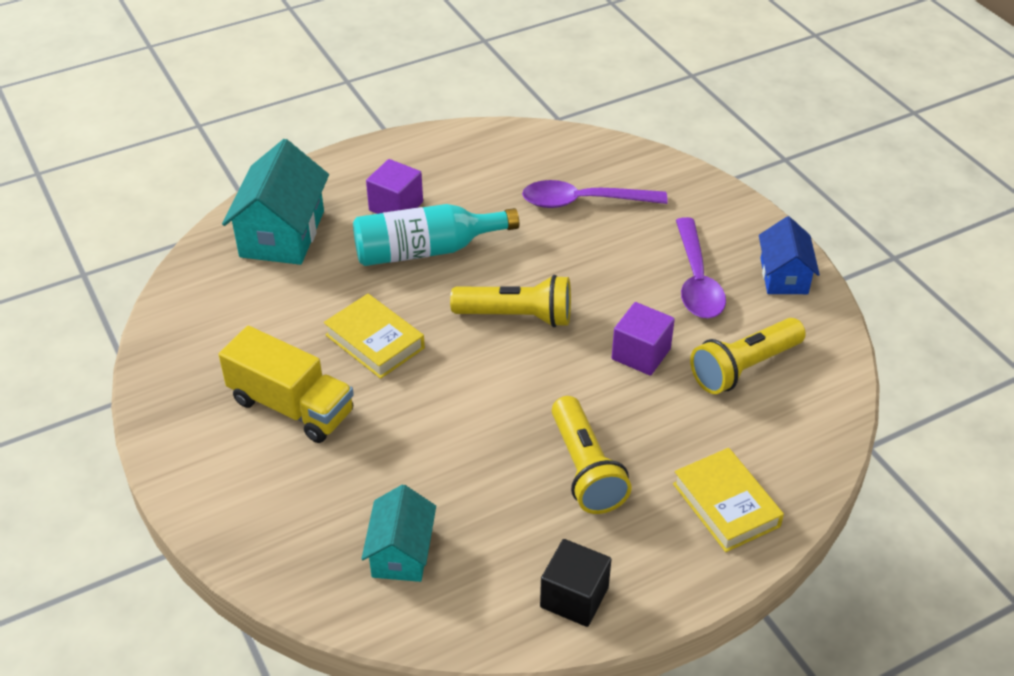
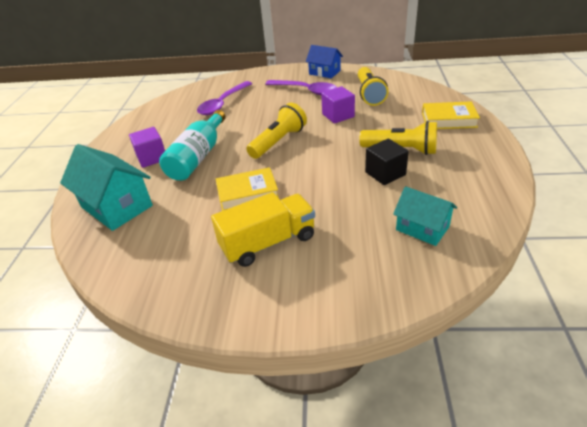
camera: 55 degrees left, 5 degrees down
black cube [540,539,611,627] -> black cube moved to [365,138,409,185]

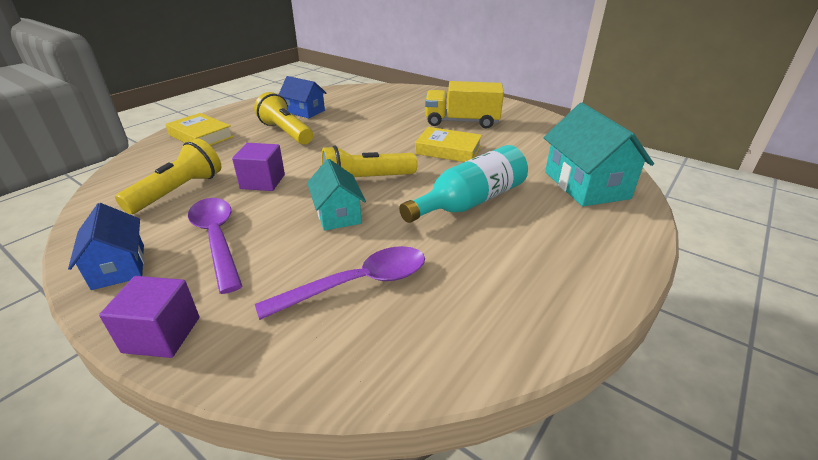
camera: 150 degrees left, 5 degrees down
purple cube [129,127,165,168] -> purple cube moved to [99,276,199,358]
black cube [365,138,409,185] -> none
turquoise house [393,186,457,246] -> turquoise house moved to [307,159,366,231]
none -> blue house [278,76,327,118]

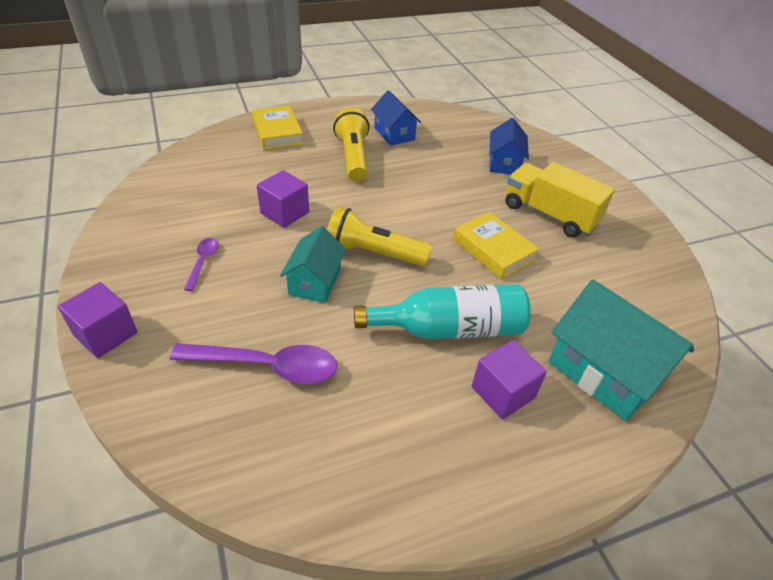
camera: 30 degrees right, 10 degrees up
blue house [68,203,144,290] -> blue house moved to [489,118,529,175]
yellow flashlight [115,139,222,214] -> none
purple spoon [188,198,242,294] -> purple spoon [184,238,219,291], size x0.51
turquoise house [544,103,654,207] -> turquoise house turned 60 degrees counterclockwise [548,279,694,421]
none -> purple cube [472,340,547,419]

